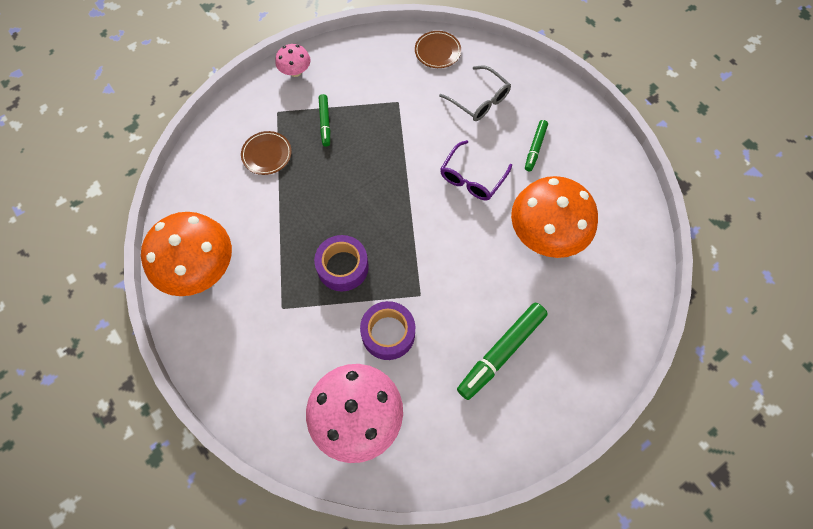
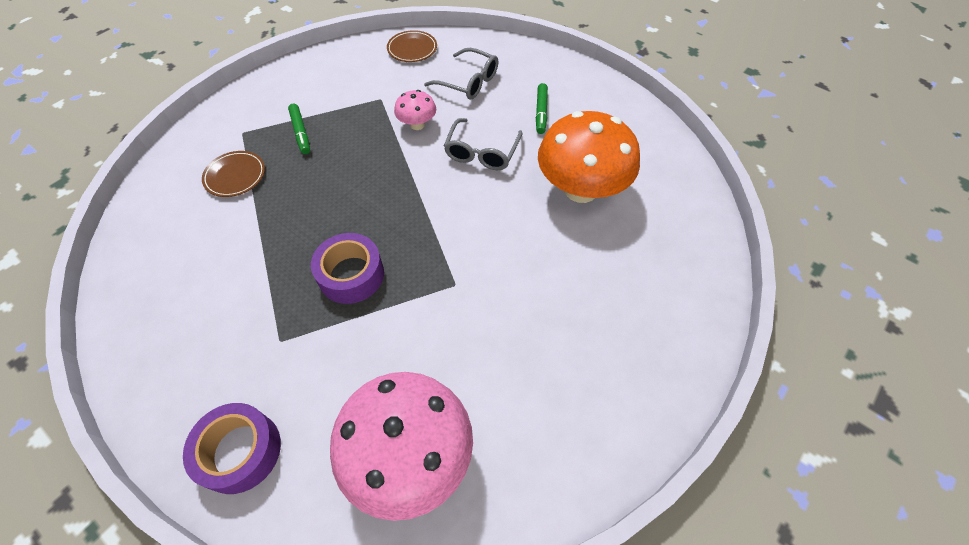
camera: 15 degrees left, 10 degrees down
orange mushroom [141,212,232,296] -> none
pink mushroom [275,44,311,77] -> pink mushroom moved to [394,90,436,130]
purple tape [360,301,415,360] -> purple tape moved to [183,403,281,494]
purple glasses [440,140,512,200] -> grey glasses [444,118,523,170]
green marker [457,303,548,400] -> none

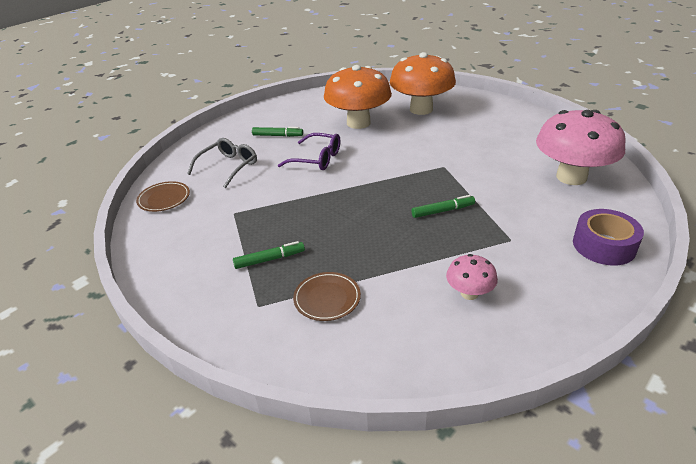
camera: 85 degrees left, 20 degrees down
purple tape [311,233,384,304] -> green marker [411,195,475,218]
pink mushroom [394,90,436,130] -> pink mushroom moved to [446,254,498,300]
grey glasses [444,118,523,170] -> purple glasses [278,133,340,170]
none -> orange mushroom [390,52,456,115]

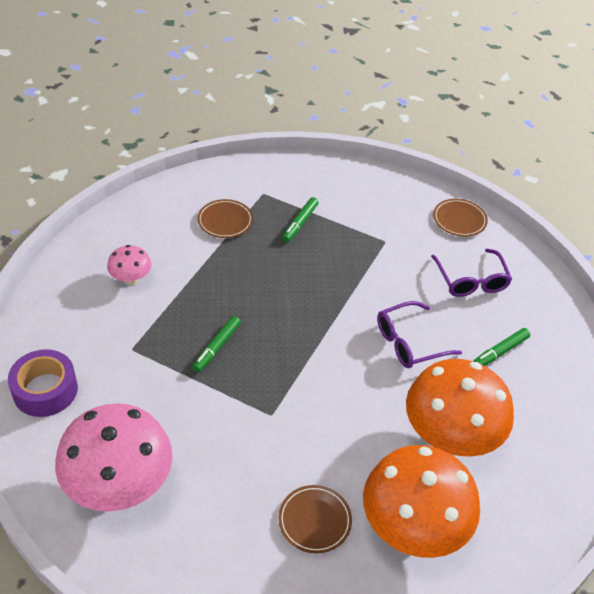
camera: 130 degrees right, 10 degrees up
grey glasses [187,138,257,188] -> purple glasses [431,249,512,297]
none -> brown plate [278,485,352,553]

